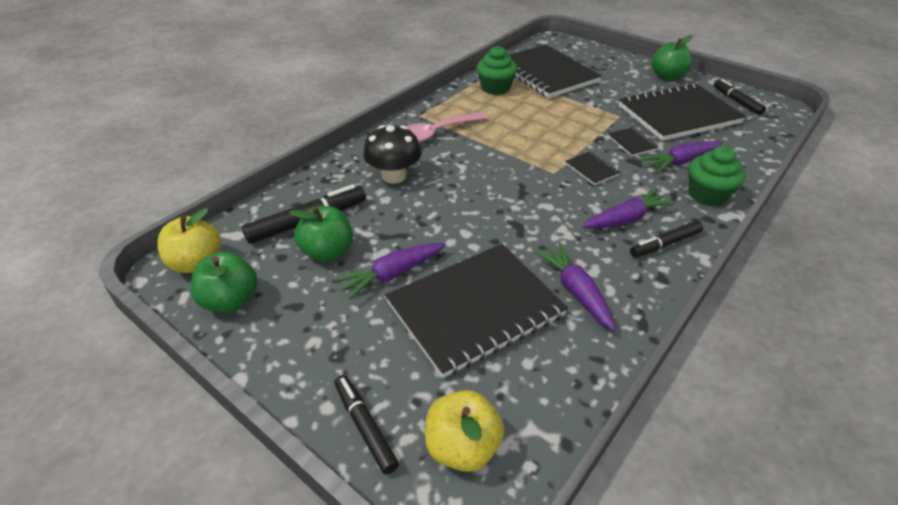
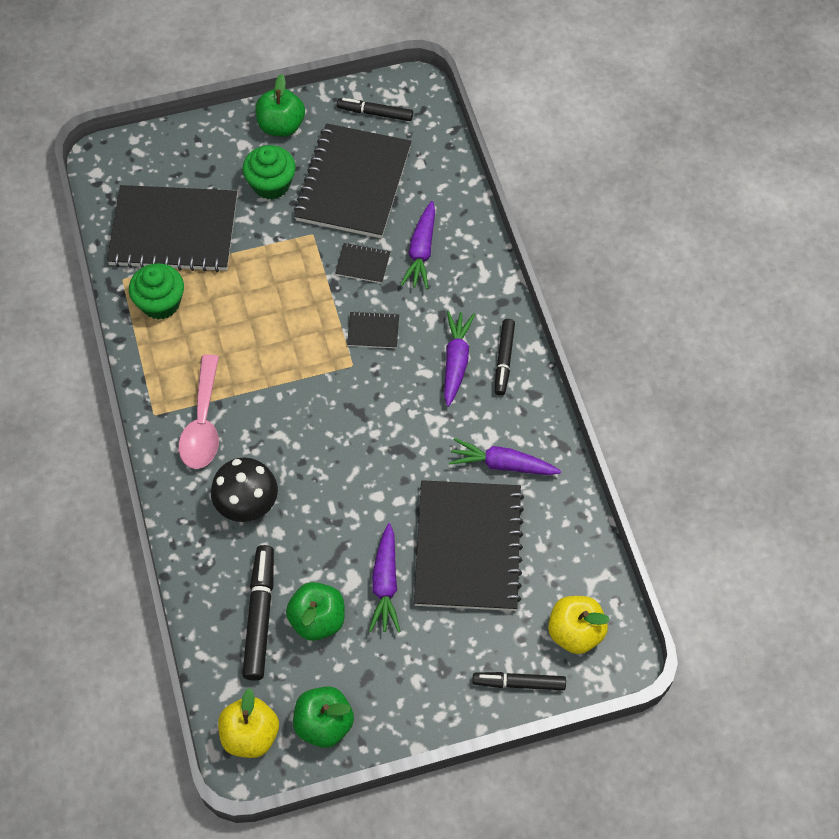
camera: 55 degrees left, 20 degrees up
green cupcake [689,146,745,206] -> green cupcake moved to [243,145,296,200]

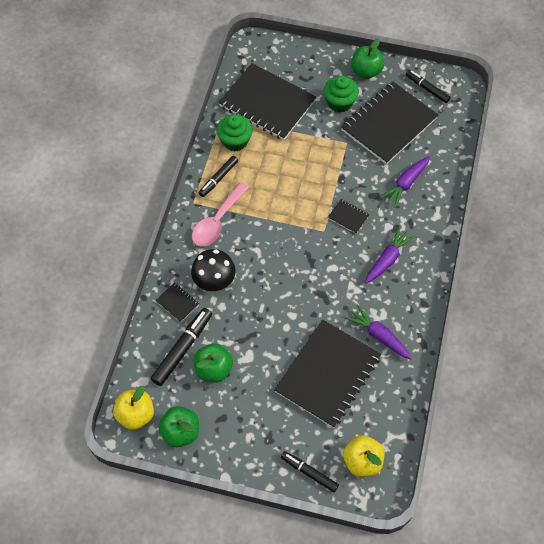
camera: 30 degrees right, 0 degrees up
black notebook [335,243,390,283] -> black notebook moved to [156,283,199,323]
purple carrot [369,523,401,632] -> none
black marker [495,319,515,396] -> black marker moved to [199,156,238,197]

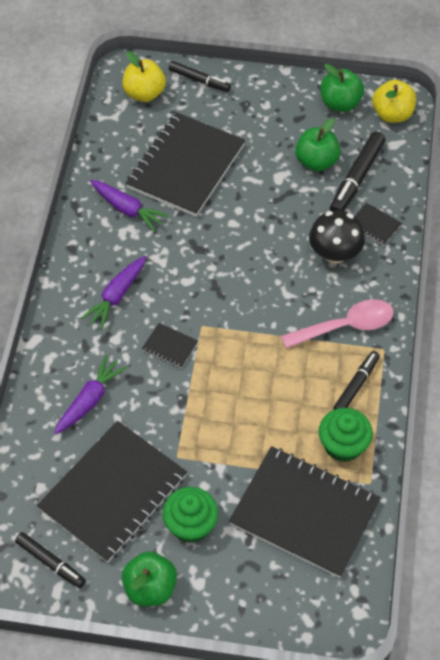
camera: 175 degrees right, 5 degrees down
pink spoon [192,182,249,246] -> pink spoon turned 45 degrees clockwise [281,299,394,349]

